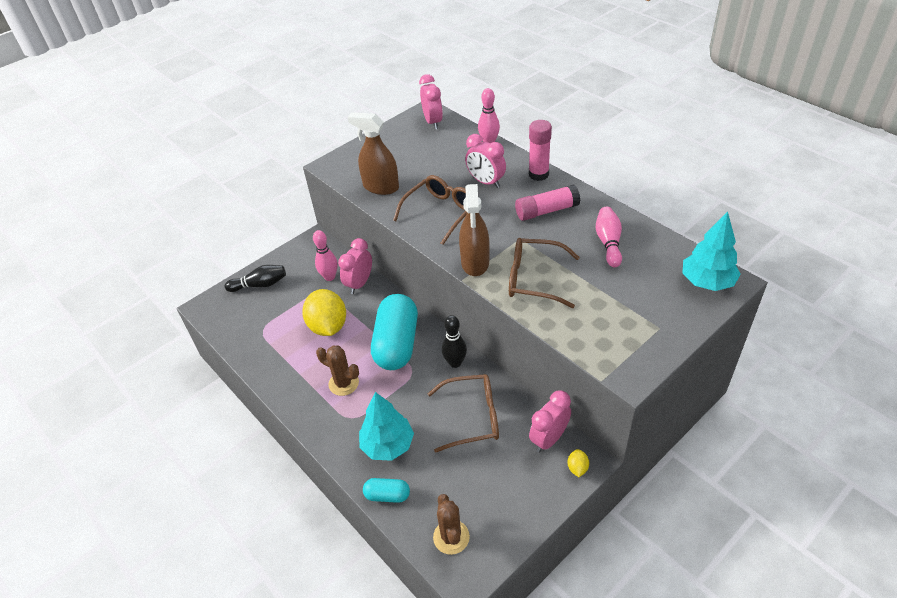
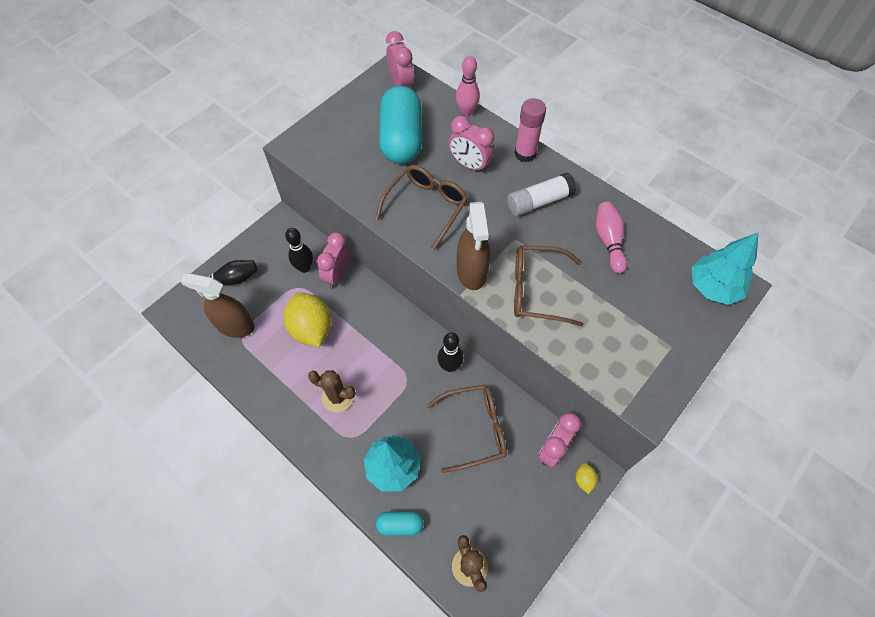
camera: 10 degrees left, 15 degrees up
pink bowling pin [313,230,338,281] -> black bowling pin [285,228,313,273]
brown spray bottle [348,112,399,195] -> brown spray bottle moved to [180,273,255,338]
turquoise capsule [371,294,418,370] -> turquoise capsule moved to [379,86,422,164]
pink glue stick [515,185,580,221] -> white glue stick [507,173,576,216]

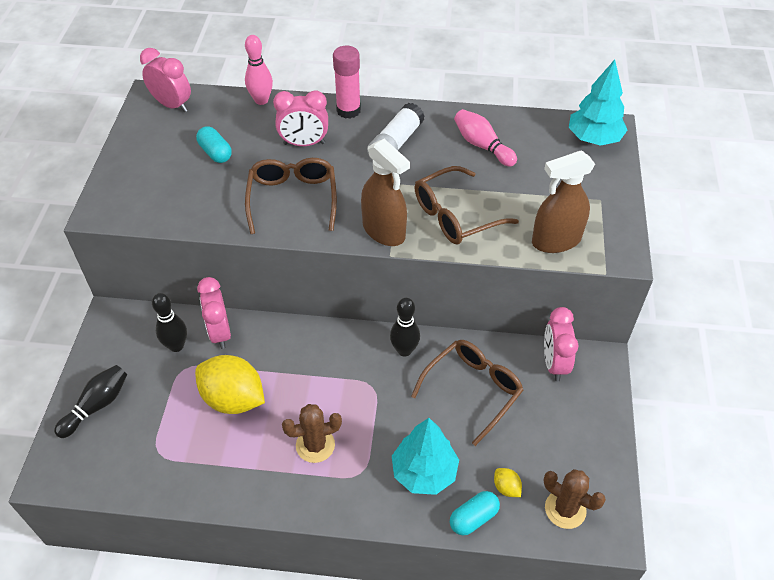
camera: 35 degrees left, 10 degrees down
brown spray bottle [180,273,255,338] -> brown spray bottle moved to [532,150,595,253]
turquoise capsule [379,86,422,164] -> turquoise capsule [196,126,232,163], size x0.46
yellow lemon [575,463,597,494] -> yellow lemon moved to [494,468,522,497]

